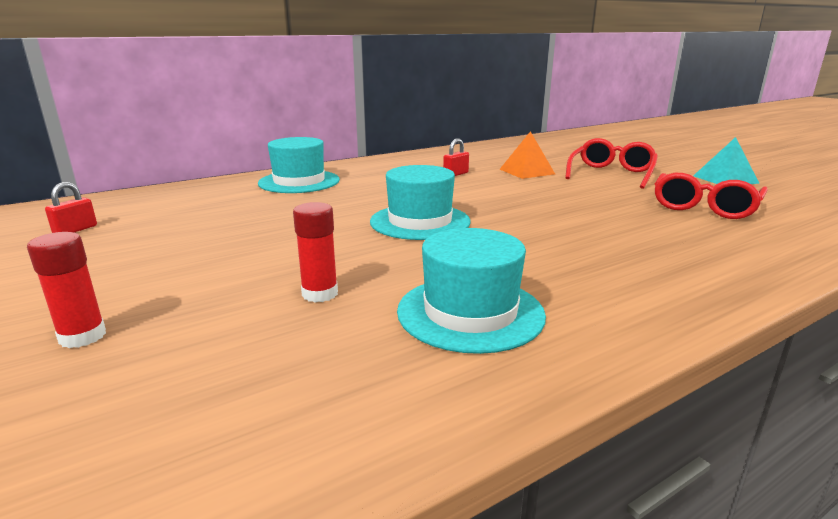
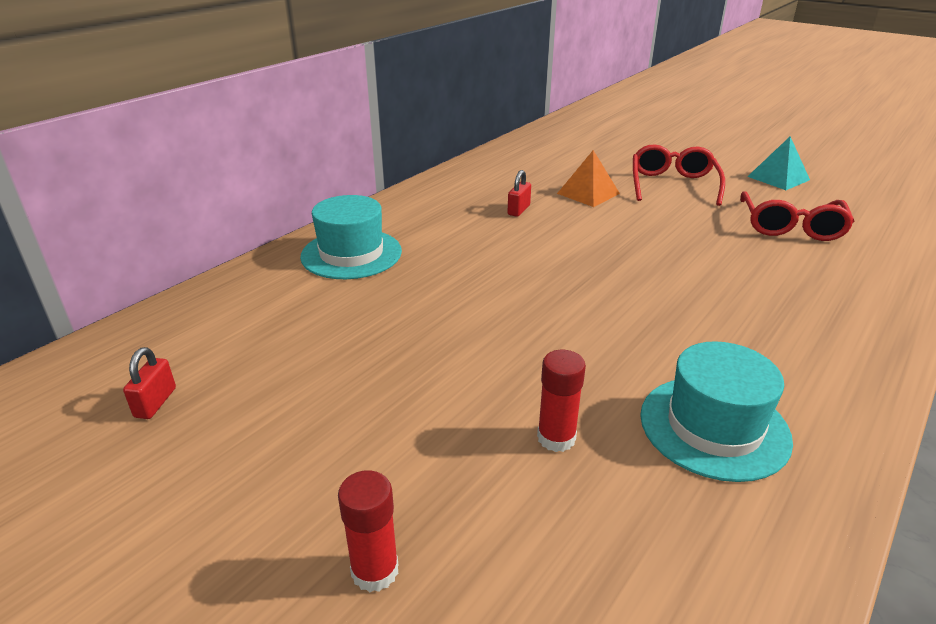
camera: 20 degrees left, 10 degrees up
turquoise hat [370,165,471,240] -> none

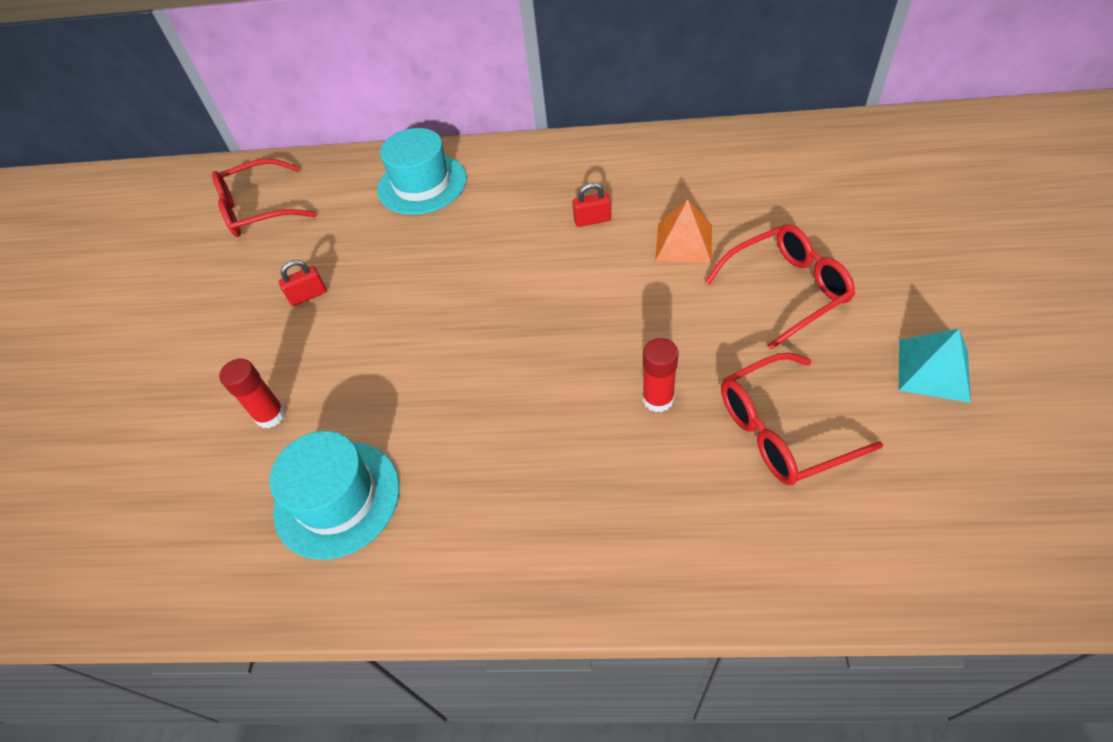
camera: 60 degrees right, 20 degrees up
red padlock [123,347,176,419] -> red padlock moved to [279,260,327,306]
red glue stick [338,470,398,592] -> red glue stick moved to [642,338,679,412]
none -> red glasses [212,158,316,237]

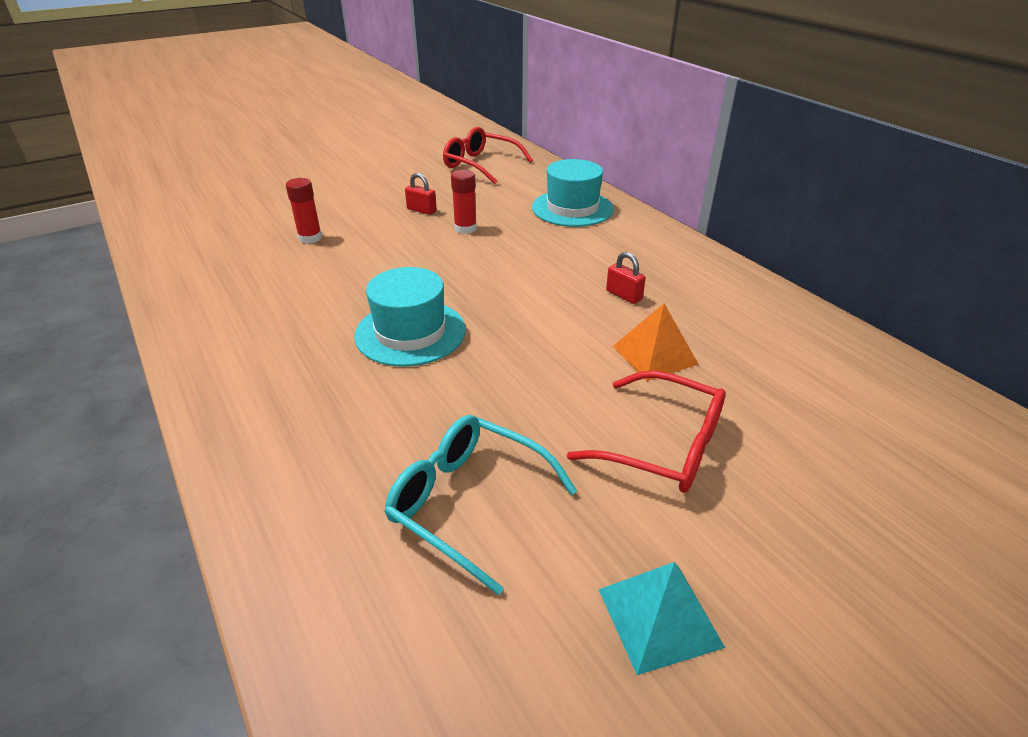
camera: 50 degrees right, 15 degrees down
turquoise hat [269,431,400,560] -> turquoise hat moved to [354,267,466,367]
red glue stick [642,338,679,412] -> red glue stick moved to [451,170,477,234]
red glasses [721,353,883,485] -> turquoise glasses [384,415,577,595]

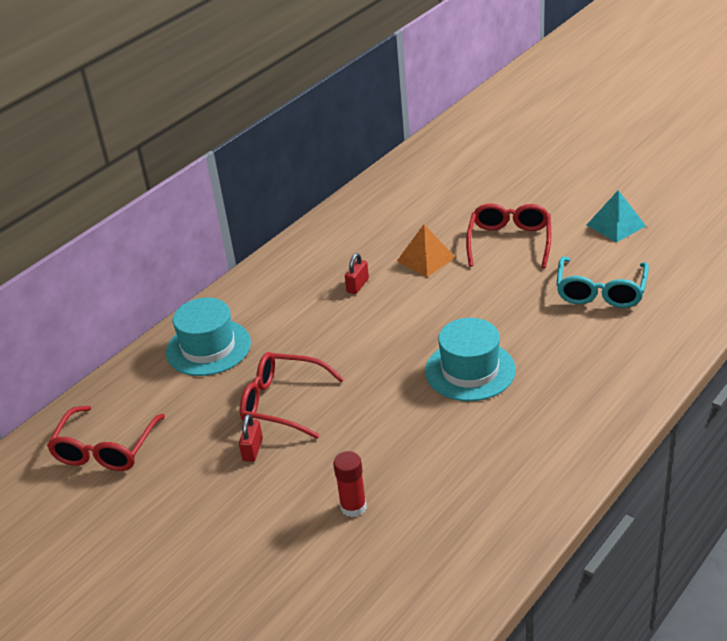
camera: 105 degrees left, 0 degrees up
red glue stick [451,170,477,234] -> red glasses [240,352,344,439]

